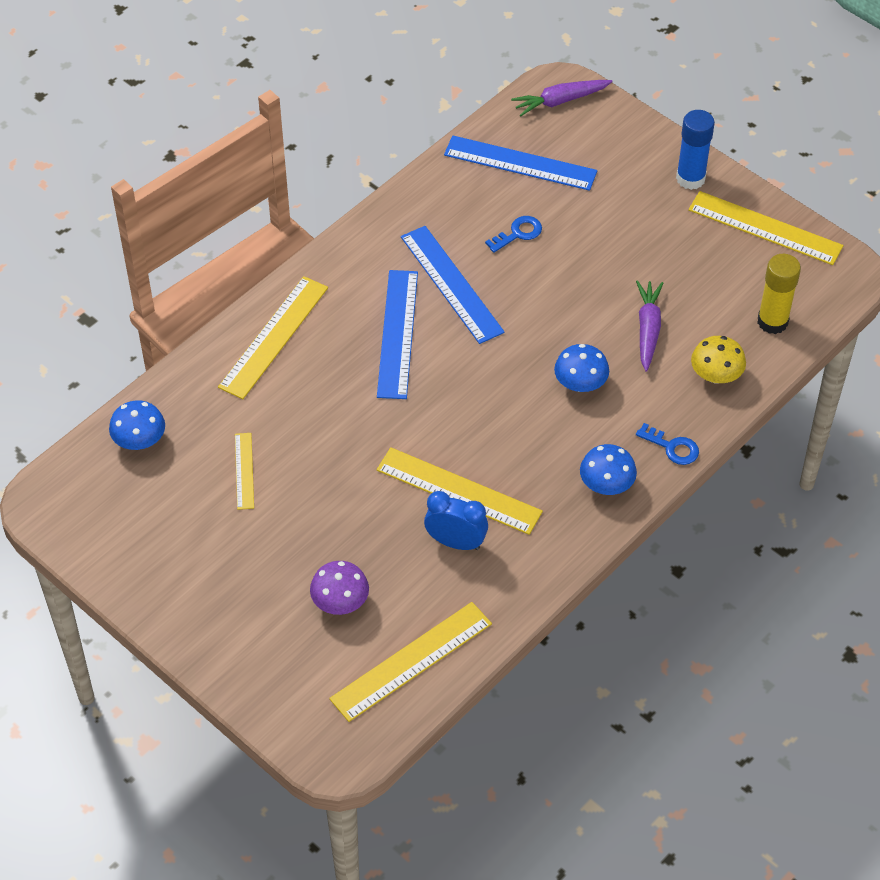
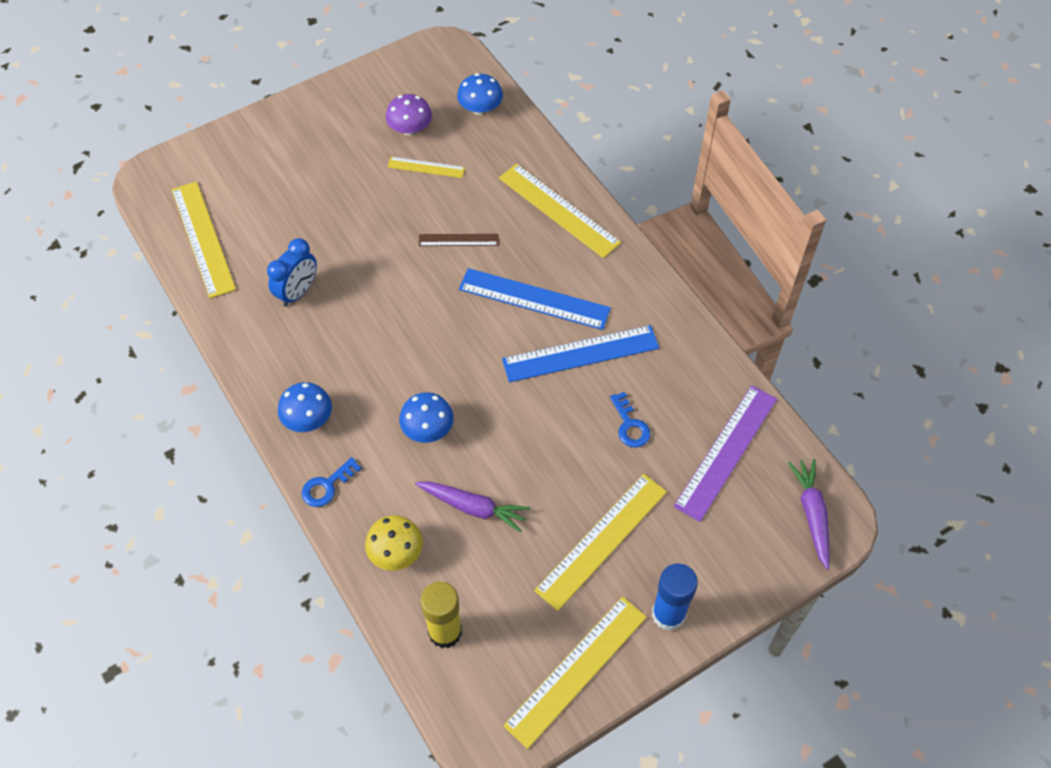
camera: 105 degrees right, 5 degrees up
purple mushroom [310,561,369,615] -> purple mushroom moved to [386,94,432,136]
yellow ruler [376,447,543,535] -> yellow ruler moved to [534,474,667,611]
blue ruler [444,135,597,191] -> purple ruler [674,385,777,522]
none -> brown ruler [419,234,499,246]

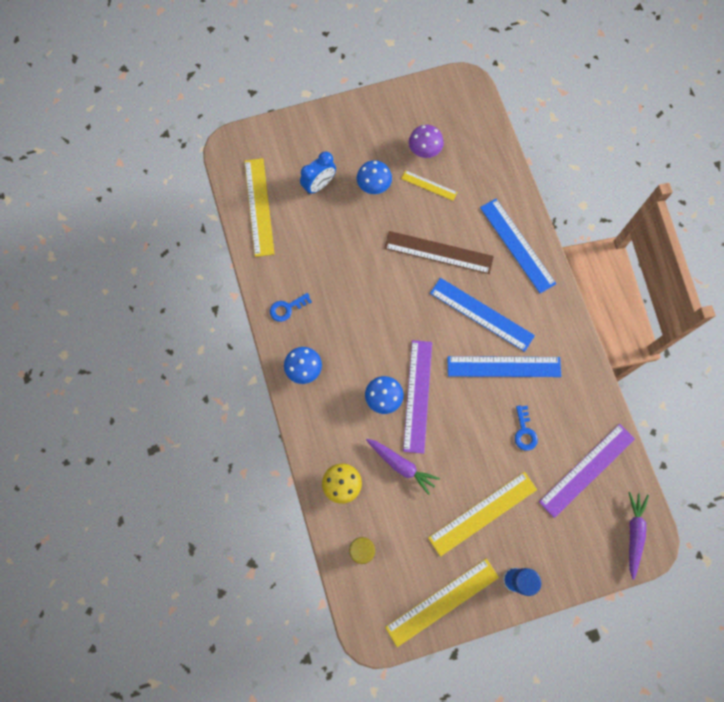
camera: 15 degrees right, 15 degrees up
blue clock [267,238,317,307] -> blue clock moved to [300,151,336,194]
blue key [302,457,362,507] -> blue key moved to [270,293,312,322]
brown ruler [419,234,499,246] -> brown ruler [384,231,494,274], size x1.84
blue mushroom [457,73,503,116] -> blue mushroom moved to [357,160,392,194]
yellow ruler [499,163,621,258] -> blue ruler [480,199,556,293]
none -> purple ruler [403,340,432,454]

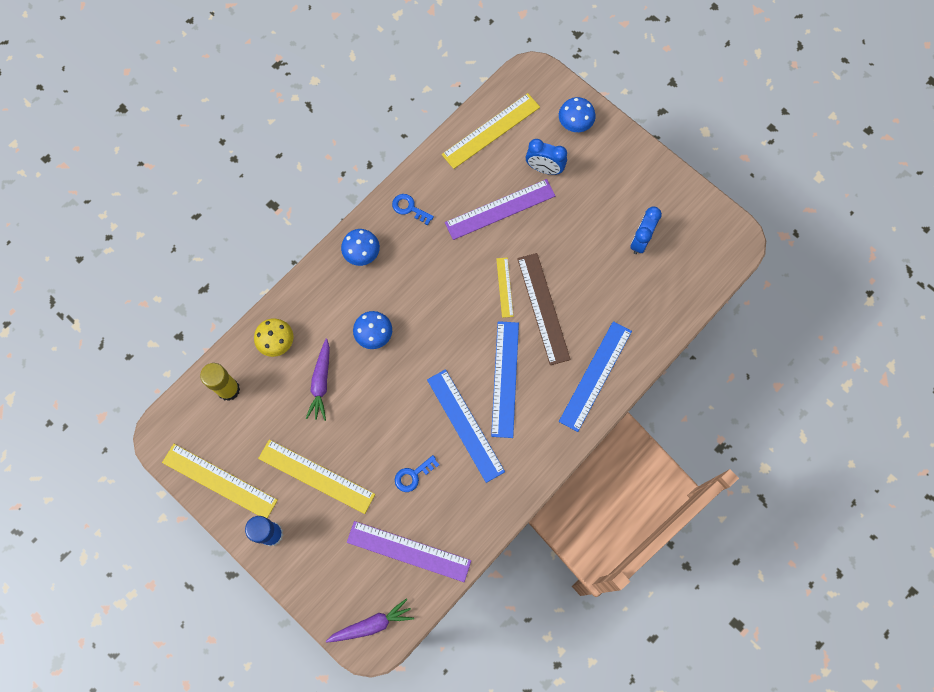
camera: 60 degrees right, 0 degrees up
blue mushroom [357,160,392,194] -> blue mushroom moved to [559,97,596,132]
yellow ruler [401,170,457,201] -> yellow ruler moved to [496,257,514,318]
purple ruler [403,340,432,454] -> purple ruler moved to [445,179,555,240]
purple mushroom [409,125,444,158] -> blue clock [630,206,662,254]

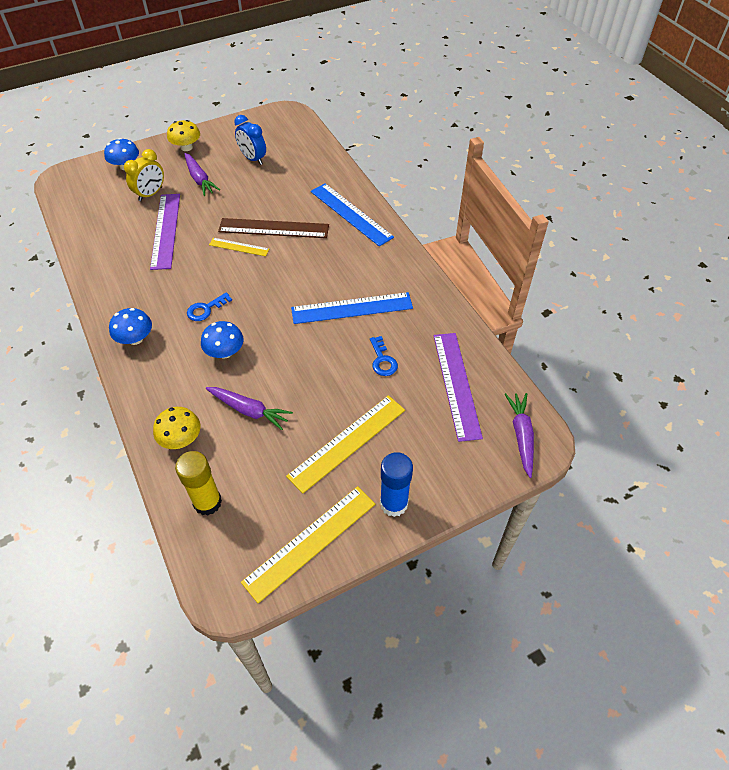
camera: 70 degrees left, 20 degrees down
purple ruler [347,521,471,582] -> purple ruler turned 45 degrees counterclockwise [434,333,483,442]
blue key [392,194,434,225] -> blue key moved to [187,292,232,321]
yellow ruler [441,93,540,169] -> none
blue ruler [491,321,519,438] -> none
blue clock [526,139,567,175] -> yellow clock [124,149,164,201]
none -> yellow mushroom [167,120,200,151]
none -> purple carrot [184,153,220,196]

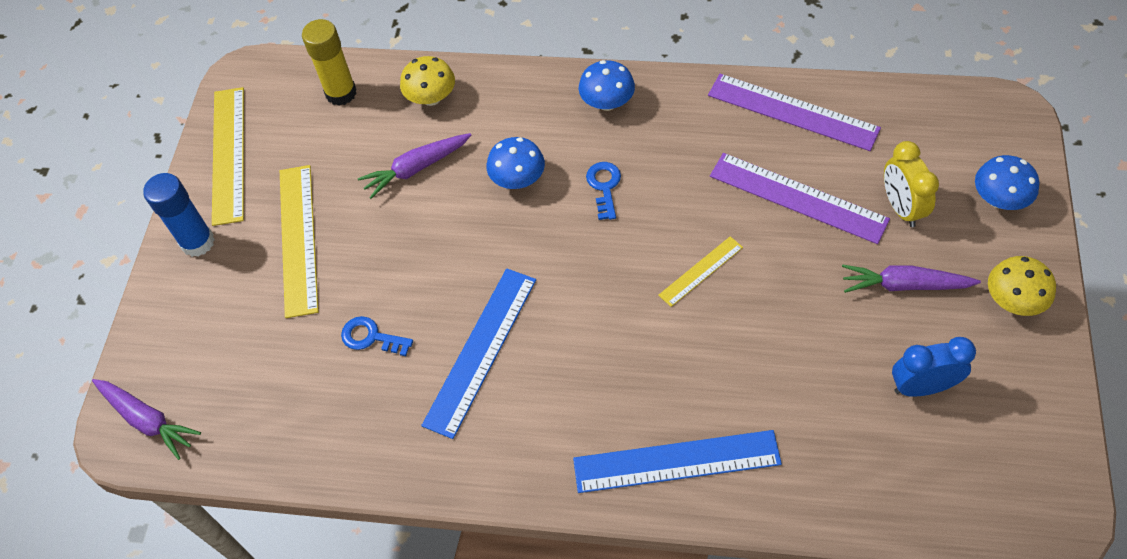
camera: 130 degrees right, 5 degrees up
brown ruler [218,218,329,238] -> none
purple ruler [434,333,483,442] -> purple ruler moved to [708,74,881,151]

